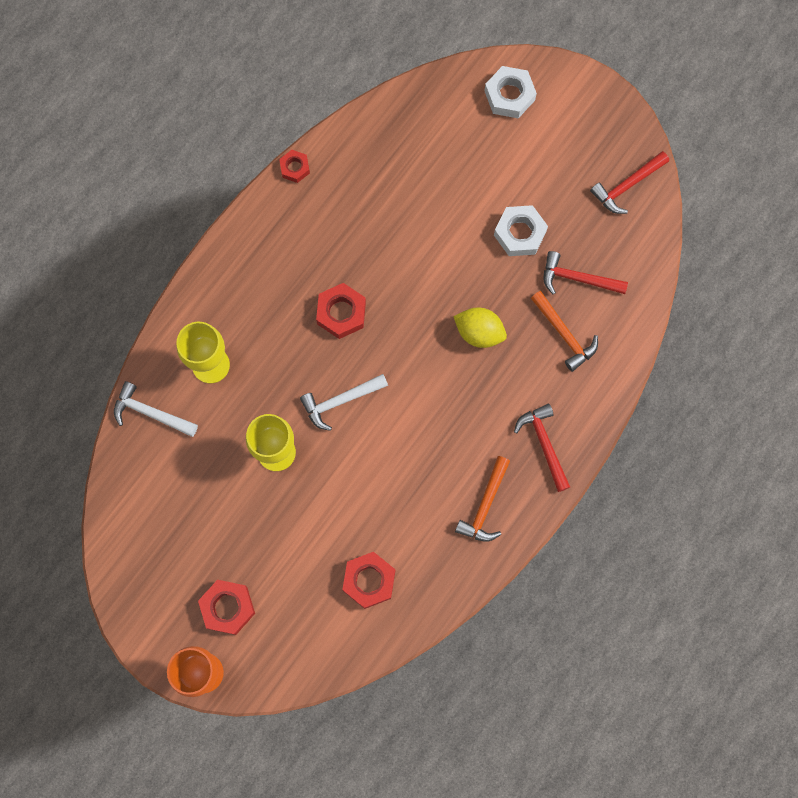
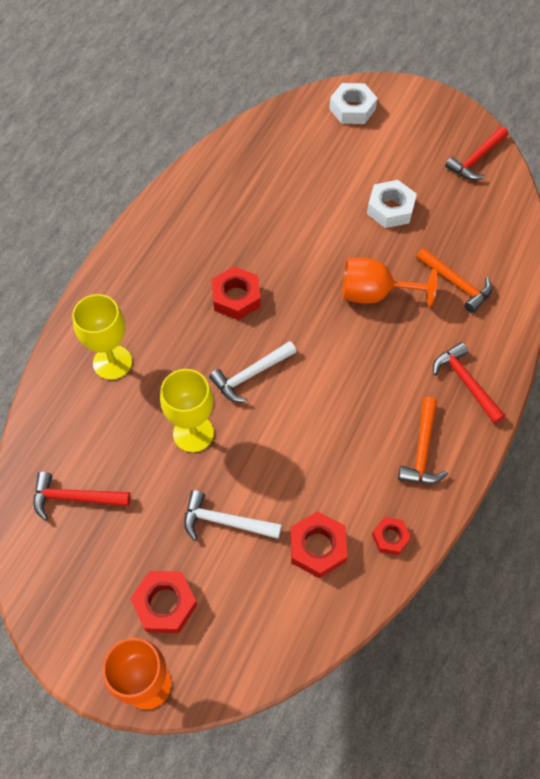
camera: 10 degrees left, 15 degrees down
white hammer [114,381,198,437] -> white hammer moved to [184,490,282,541]
red nut [279,150,310,183] -> red nut moved to [372,517,411,555]
yellow lemon [453,307,507,348] -> orange goblet [342,258,437,307]
red hammer [544,251,628,294] -> red hammer moved to [34,472,131,521]

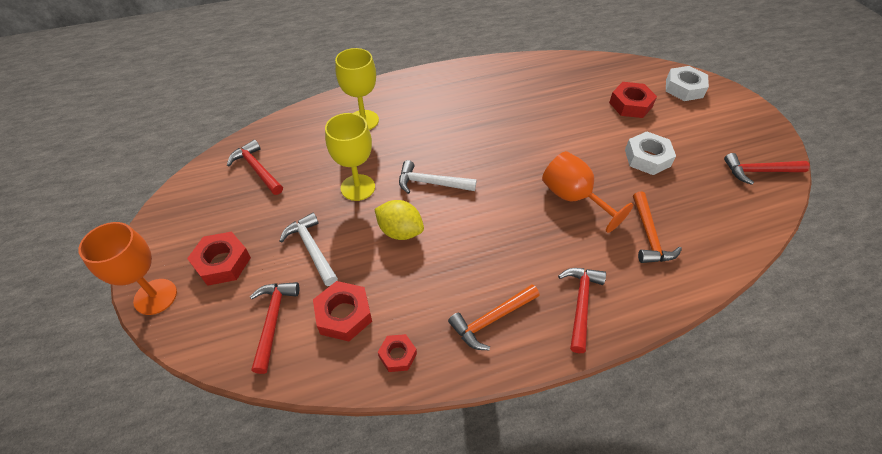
camera: 45 degrees right, 10 degrees down
red nut [212,266,261,320] -> red nut moved to [609,82,657,118]
none -> red hammer [250,282,300,374]
none -> yellow lemon [375,200,424,240]

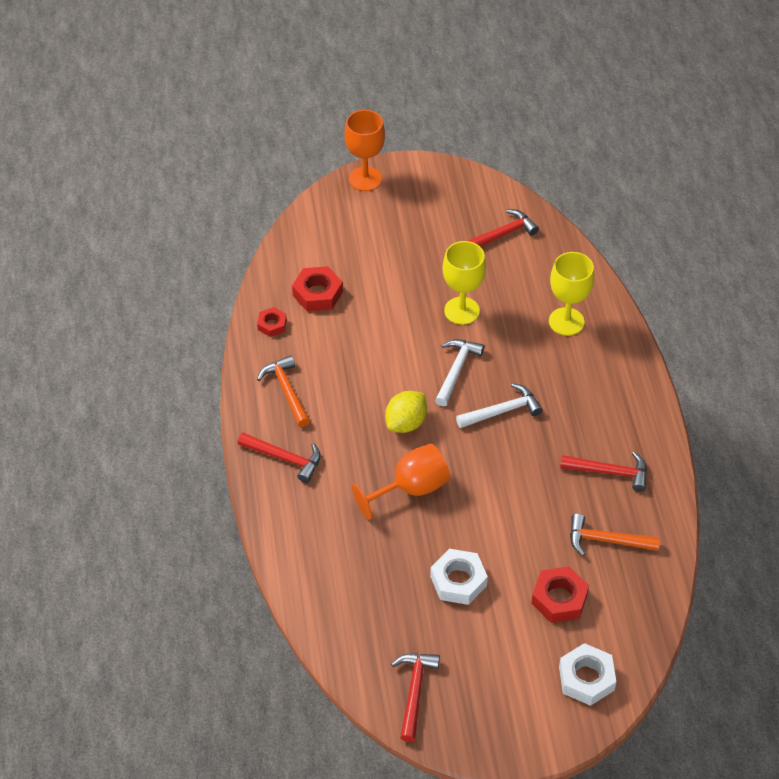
camera: 100 degrees right, 0 degrees up
red nut [187,232,251,286] -> none
red hammer [250,282,300,374] -> red hammer moved to [560,452,647,492]
white hammer [280,213,338,286] -> white hammer moved to [456,383,543,428]
yellow lemon [375,200,424,240] -> yellow lemon moved to [385,391,427,433]
orange hammer [633,192,682,263] -> orange hammer moved to [570,513,660,556]

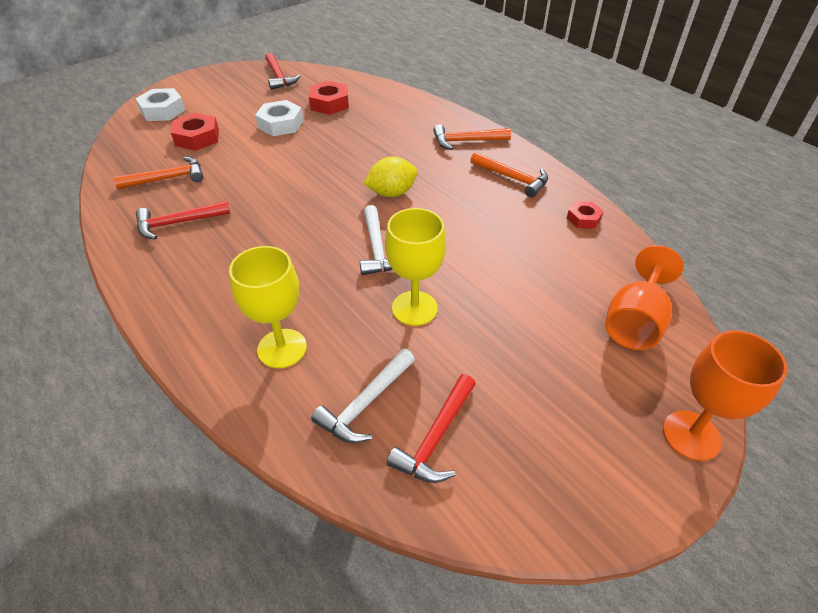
camera: 150 degrees right, 5 degrees down
red hammer [238,432,321,483] -> orange hammer [433,124,511,150]
red nut [292,266,343,311] -> red nut moved to [309,81,349,115]
orange goblet [352,444,450,520] -> orange goblet moved to [605,245,684,350]
yellow lemon [385,391,427,433] -> yellow lemon turned 60 degrees clockwise [364,157,418,197]
white hammer [456,383,543,428] -> white hammer moved to [311,349,415,443]

